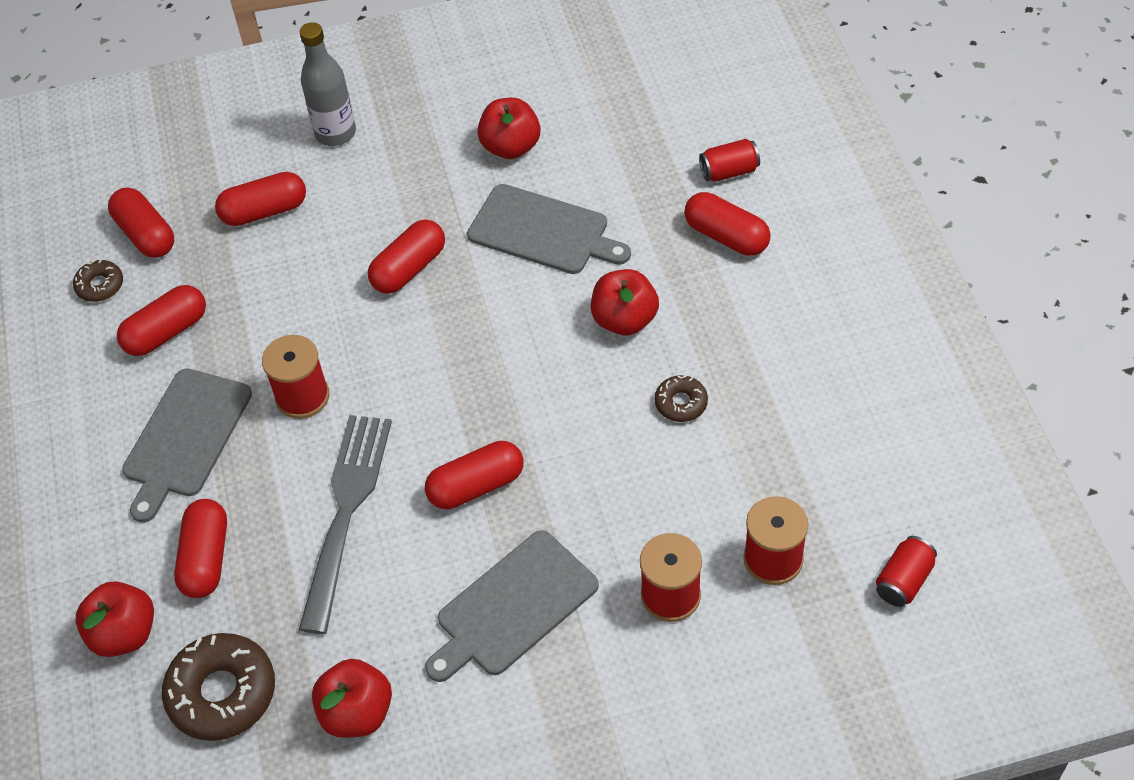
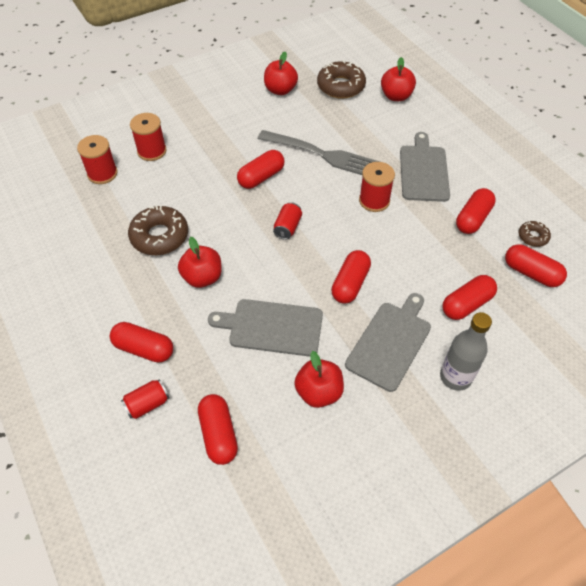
camera: 160 degrees right, 0 degrees up
red capsule [174,499,227,598] -> red capsule moved to [198,394,238,465]
grey fork [299,415,392,634] -> grey fork turned 60 degrees counterclockwise [258,130,380,175]
grey cutting board [425,530,599,682] -> grey cutting board moved to [345,293,431,392]
brown donut [655,375,708,422] -> brown donut [128,206,188,255], size x1.90
red can [876,536,937,607] -> red can moved to [273,202,302,240]

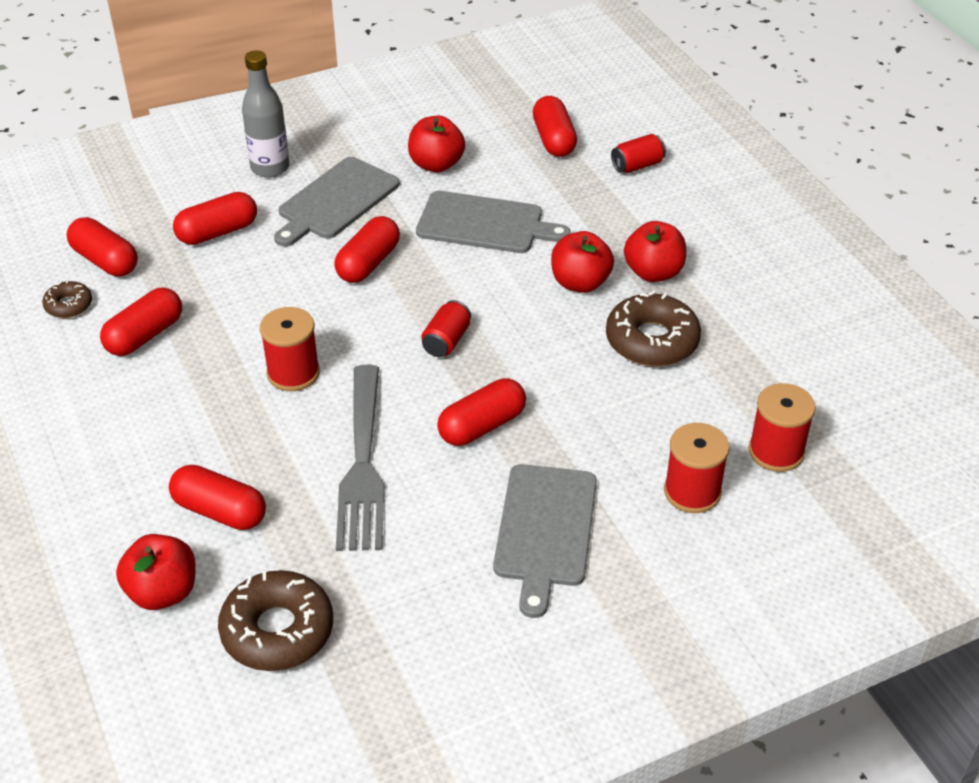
camera: 175 degrees left, 10 degrees down
red capsule [110,322,173,363] -> red capsule moved to [169,465,266,530]
grey fork [258,130,380,175] -> grey fork turned 120 degrees counterclockwise [336,365,384,551]
red apple [264,52,298,95] -> red apple moved to [624,221,686,282]
grey cutting board [400,132,450,202] -> grey cutting board moved to [493,464,597,618]

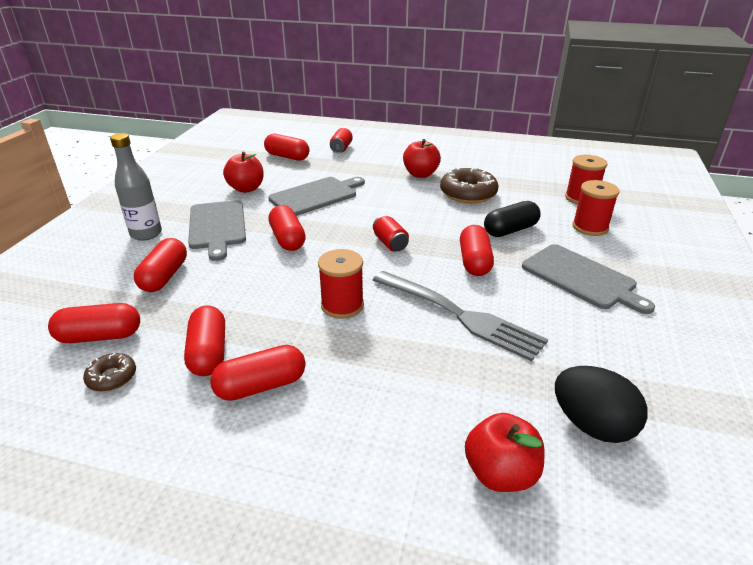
camera: 50 degrees left, 10 degrees down
red capsule [169,465,266,530] -> red capsule moved to [210,345,306,401]
brown donut [218,570,333,671] -> black egg [555,366,648,443]
red apple [551,231,614,293] -> none
none -> black capsule [484,201,541,237]

